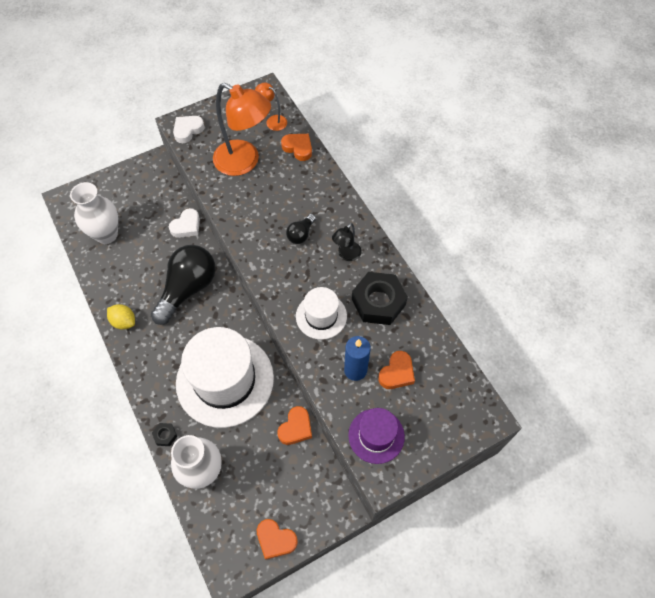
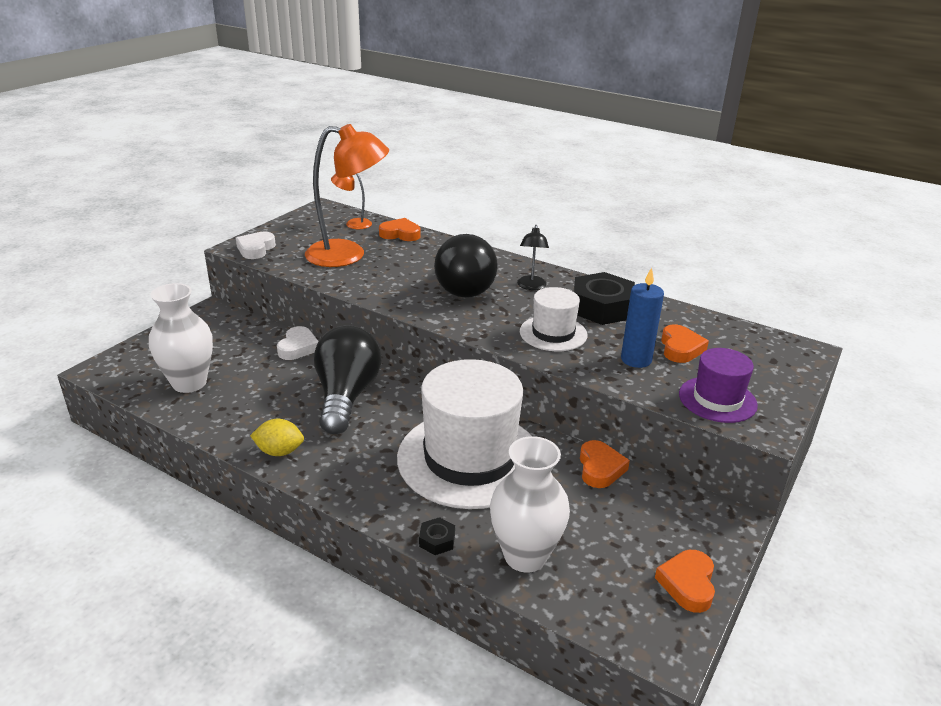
camera: 30 degrees left, 30 degrees down
orange heart [257,519,298,560] -> orange heart turned 105 degrees clockwise [655,550,715,613]
black light bulb [286,214,316,244] -> black light bulb [434,234,498,298], size x2.15

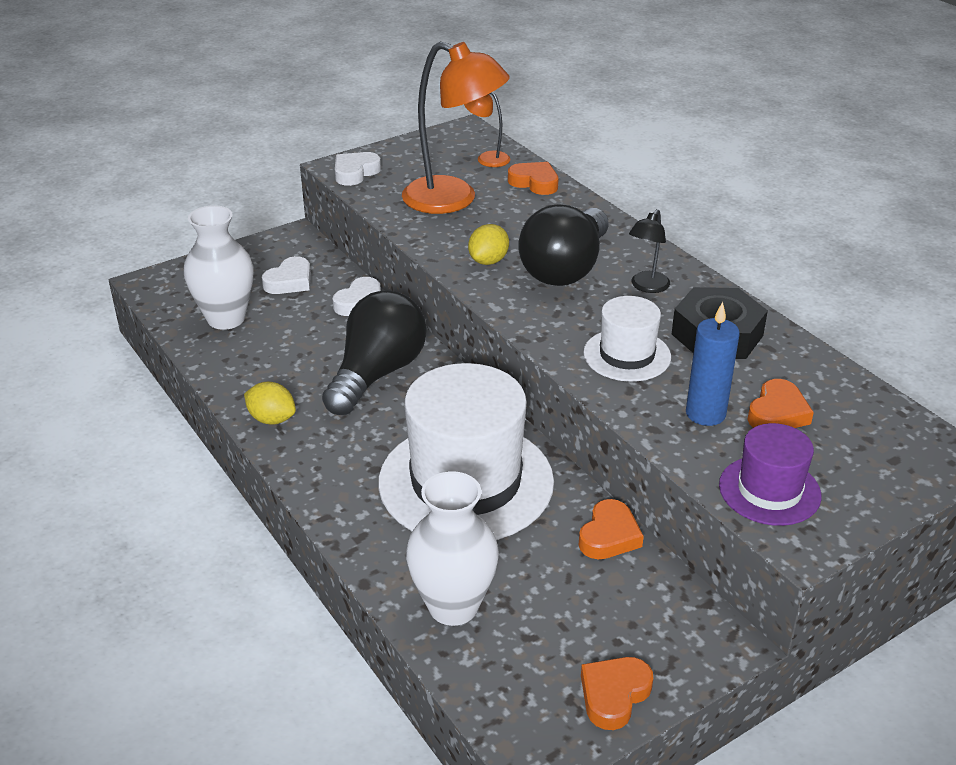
camera: 25 degrees right, 5 degrees up
black nut [419,517,455,555] -> none
none -> white heart [262,256,311,294]
none -> yellow lemon [468,224,509,265]

